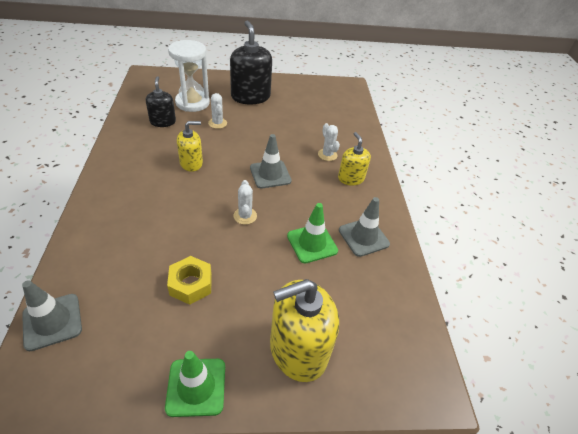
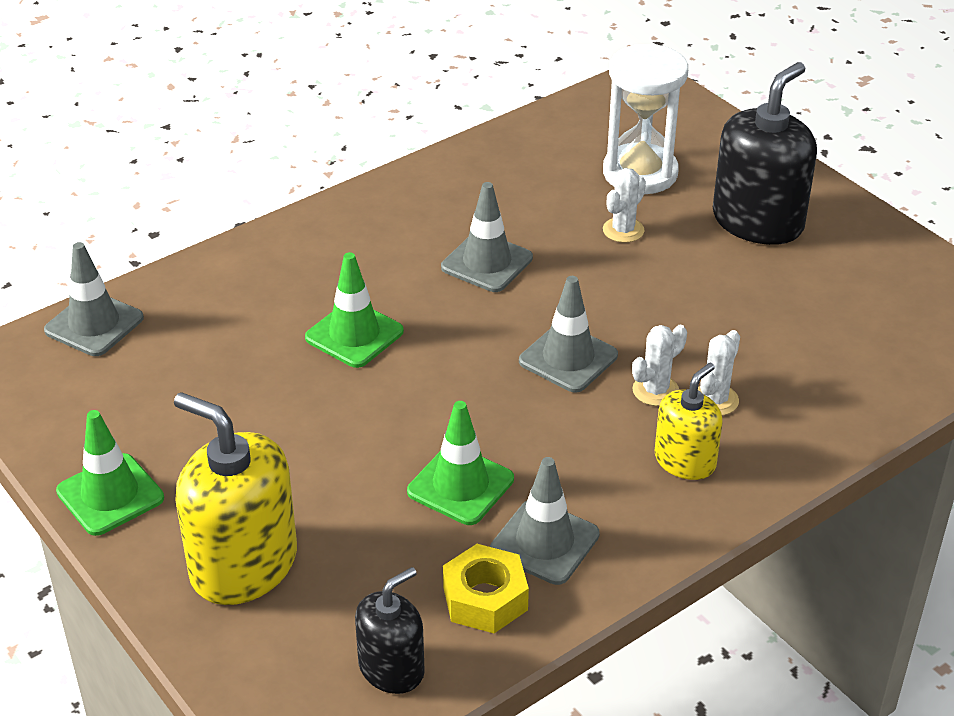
camera: 60 degrees right, 5 degrees down
black soap dispenser [146,76,176,127] -> black soap dispenser moved to [355,567,425,694]
yellow nut [167,256,212,305] -> yellow nut moved to [443,544,529,633]
yellow soap dispenser [177,121,203,172] -> grey traffic cone [441,182,533,292]
white cactus [233,180,257,225] -> white cactus moved to [632,325,687,406]
none -> green traffic cone [305,252,404,368]

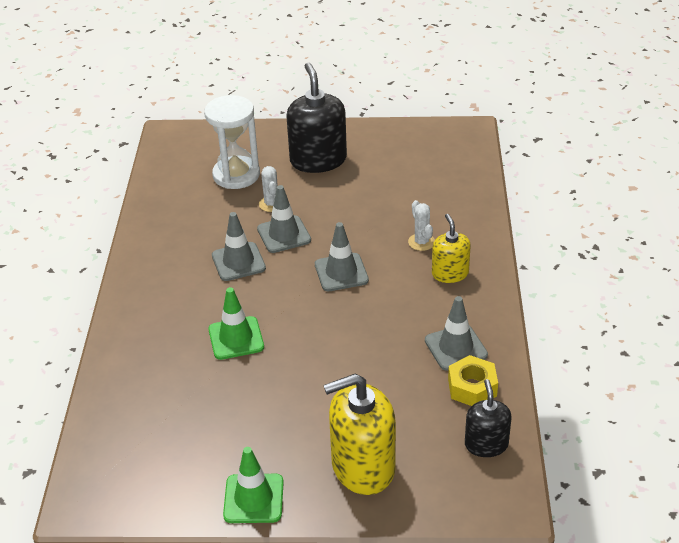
camera: 50 degrees left, 0 degrees up
grey traffic cone [44,242,144,356] -> grey traffic cone moved to [257,185,311,253]
green traffic cone [407,401,514,525] -> none
white cactus [632,325,687,406] -> none

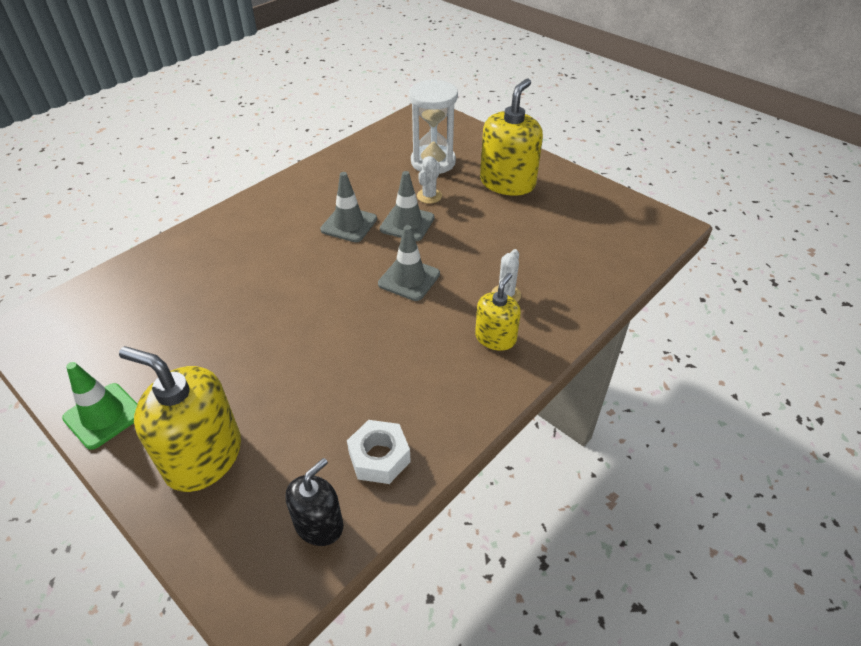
camera: 40 degrees right, 5 degrees up
green traffic cone [208,287,264,360] -> none
black soap dispenser [286,63,347,173] -> yellow soap dispenser [480,79,543,196]
grey traffic cone [425,296,488,371] -> none
yellow nut [448,355,498,406] -> white nut [347,420,411,484]

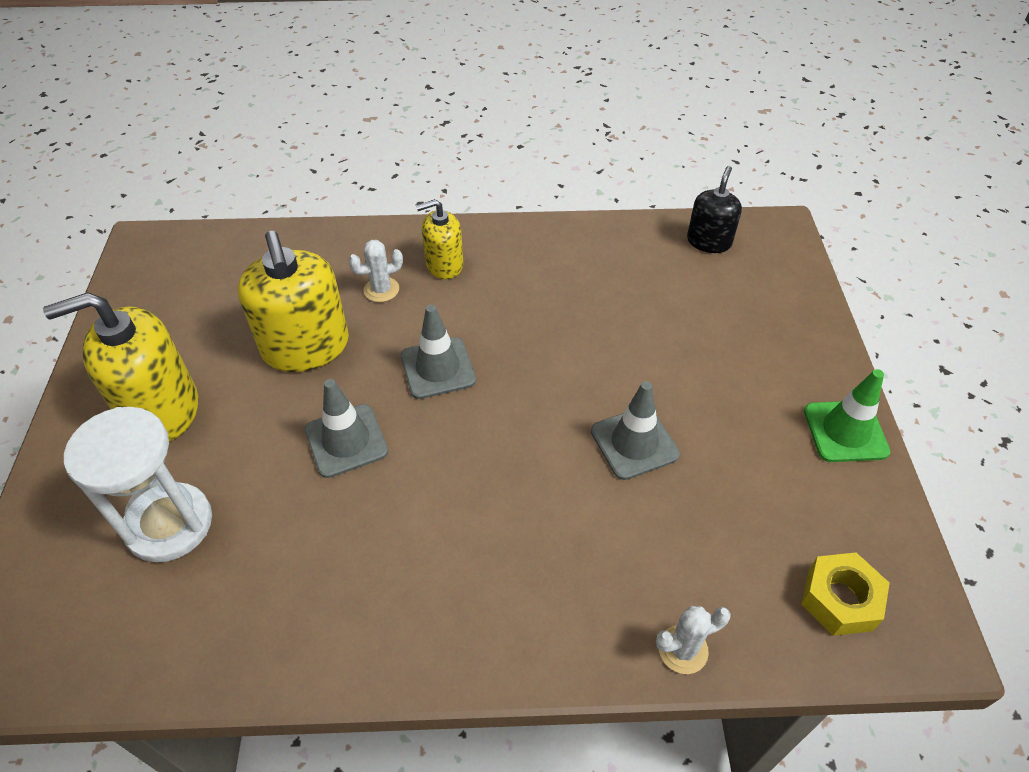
camera: 135 degrees left, 5 degrees up
yellow soap dispenser [119,346,241,492] -> yellow soap dispenser moved to [238,231,349,372]
black soap dispenser [285,458,343,546] -> black soap dispenser turned 120 degrees clockwise [687,166,742,253]
grey traffic cone [320,172,377,242] -> grey traffic cone moved to [591,381,680,480]
white nut [347,420,411,484] -> none
white cactus [417,156,442,203] -> white cactus moved to [656,606,731,674]
none -> yellow nut [801,552,890,636]

